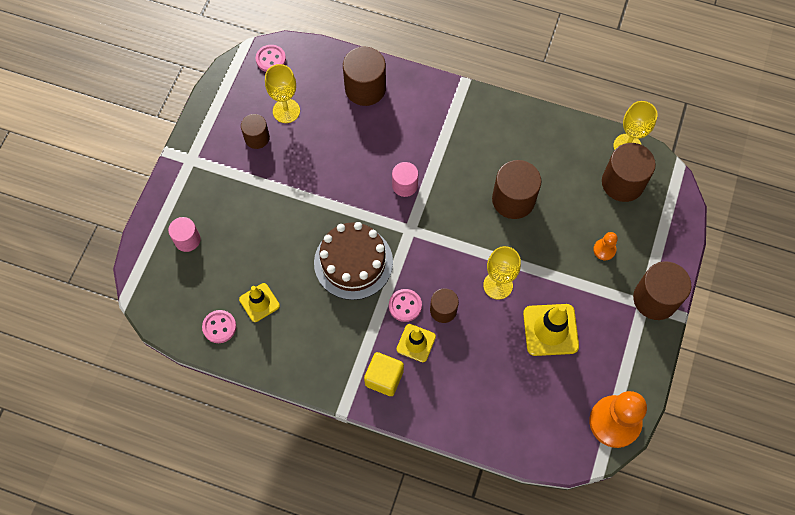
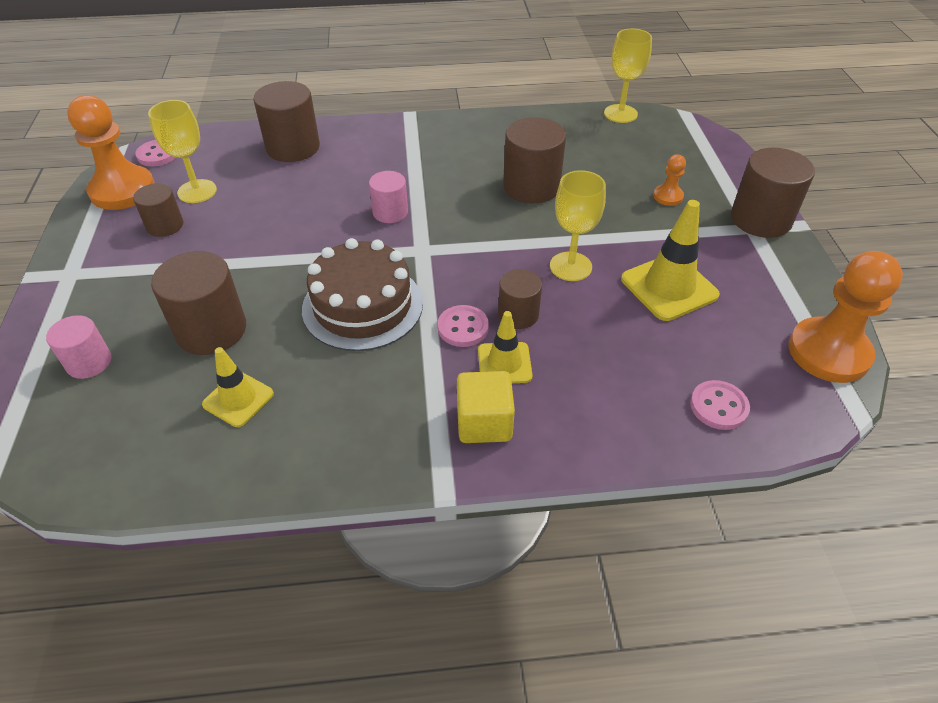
camera: 25 degrees left, 20 degrees down
pink button [202,310,236,343] -> pink button moved to [690,380,750,430]
brown cylinder [602,143,656,202] -> brown cylinder moved to [151,251,246,355]
none -> orange pawn [67,95,155,210]

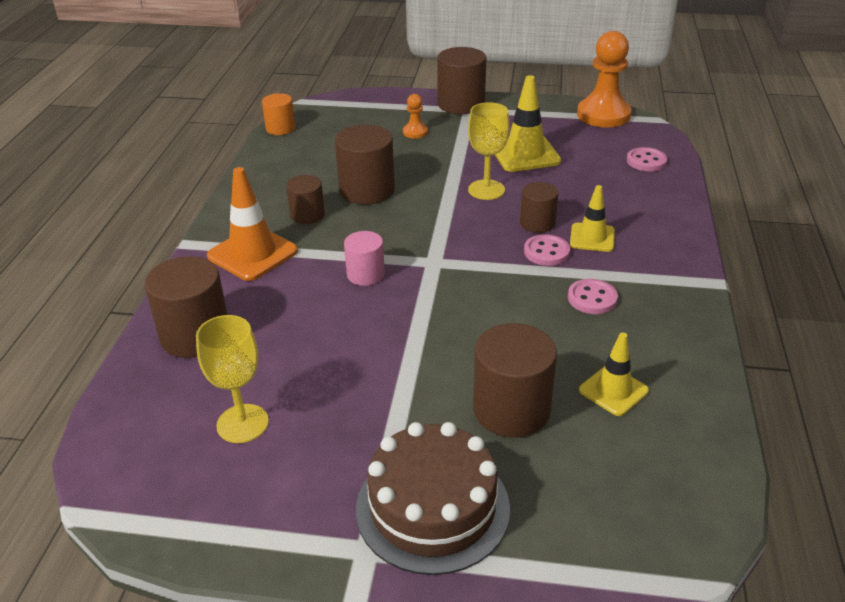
camera: 75 degrees left, 10 degrees down
pink cylinder [46,315,112,379] -> none
orange pawn [67,95,155,210] -> none
brown cylinder [133,183,183,237] -> brown cylinder moved to [286,175,325,224]
pink button [135,140,176,166] -> pink button moved to [568,279,618,314]
brown cake [302,238,423,351] -> brown cake moved to [356,422,510,575]
yellow cube [457,371,515,443] -> none
yellow goblet [604,29,652,123] -> orange cylinder [262,93,295,135]
none -> orange traffic cone [207,167,298,281]

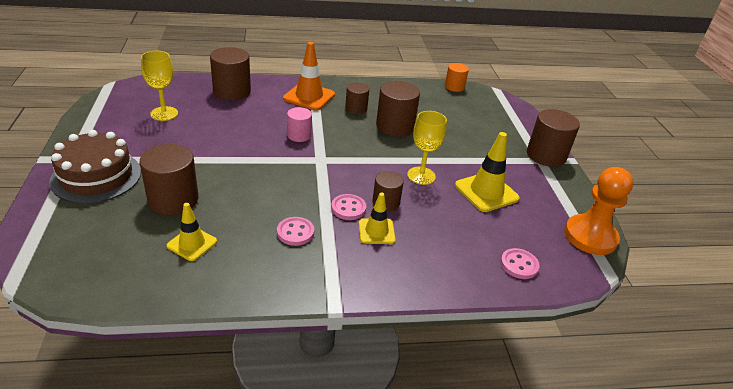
camera: 70 degrees right, 0 degrees up
orange pawn [403,94,428,138] -> none

